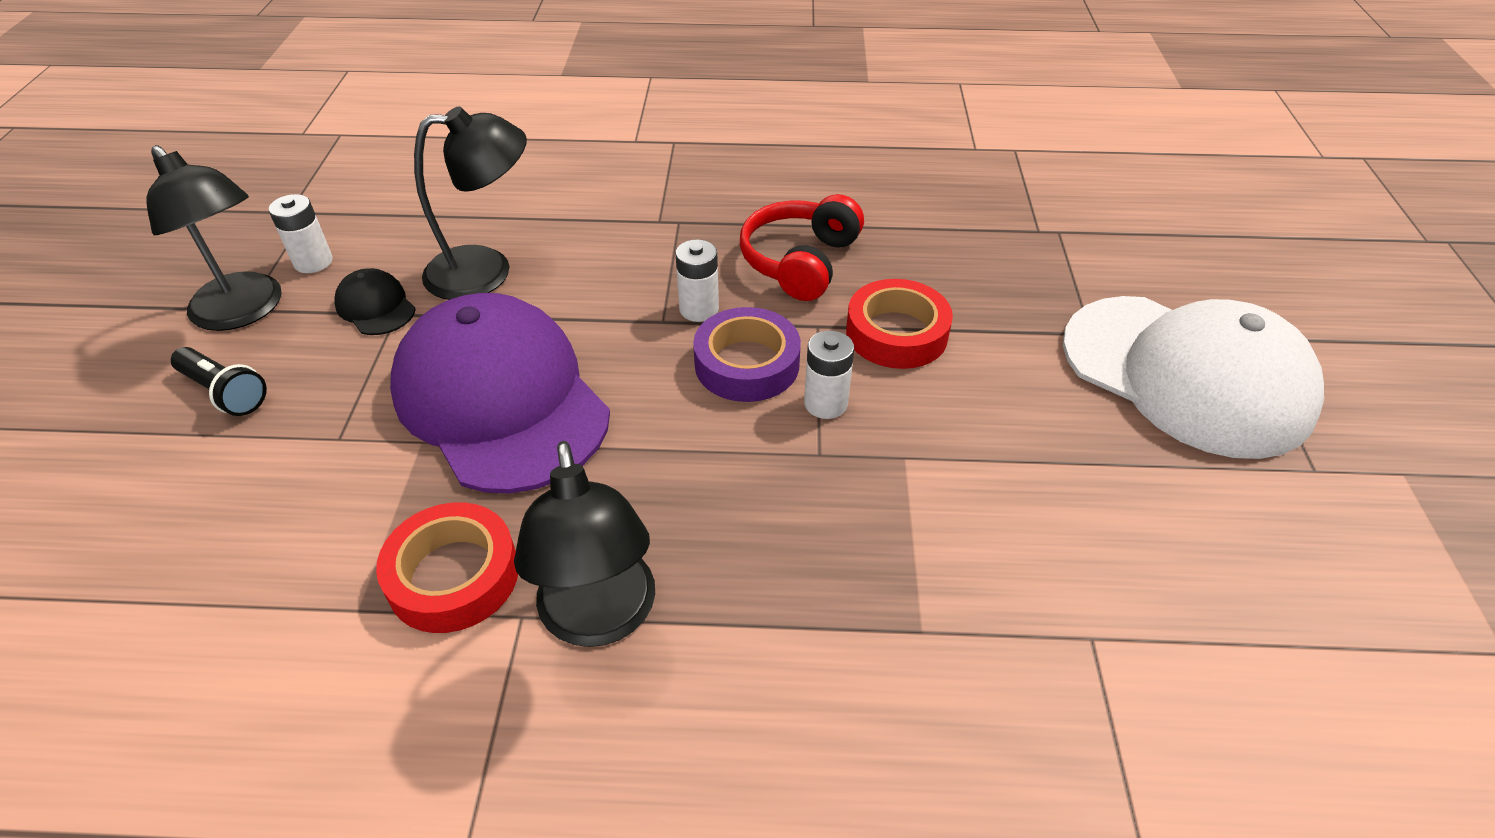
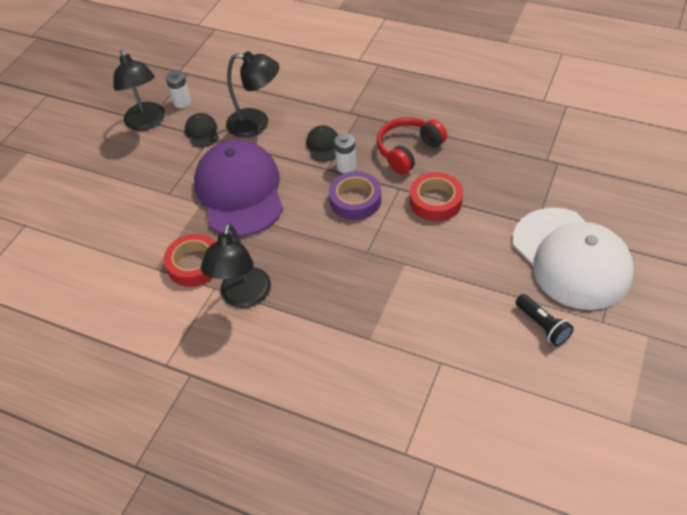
camera: 25 degrees right, 5 degrees up
black flashlight [171,347,267,416] -> black flashlight moved to [515,294,574,346]
white battery [804,330,854,419] -> none
none -> black cap [306,125,338,162]

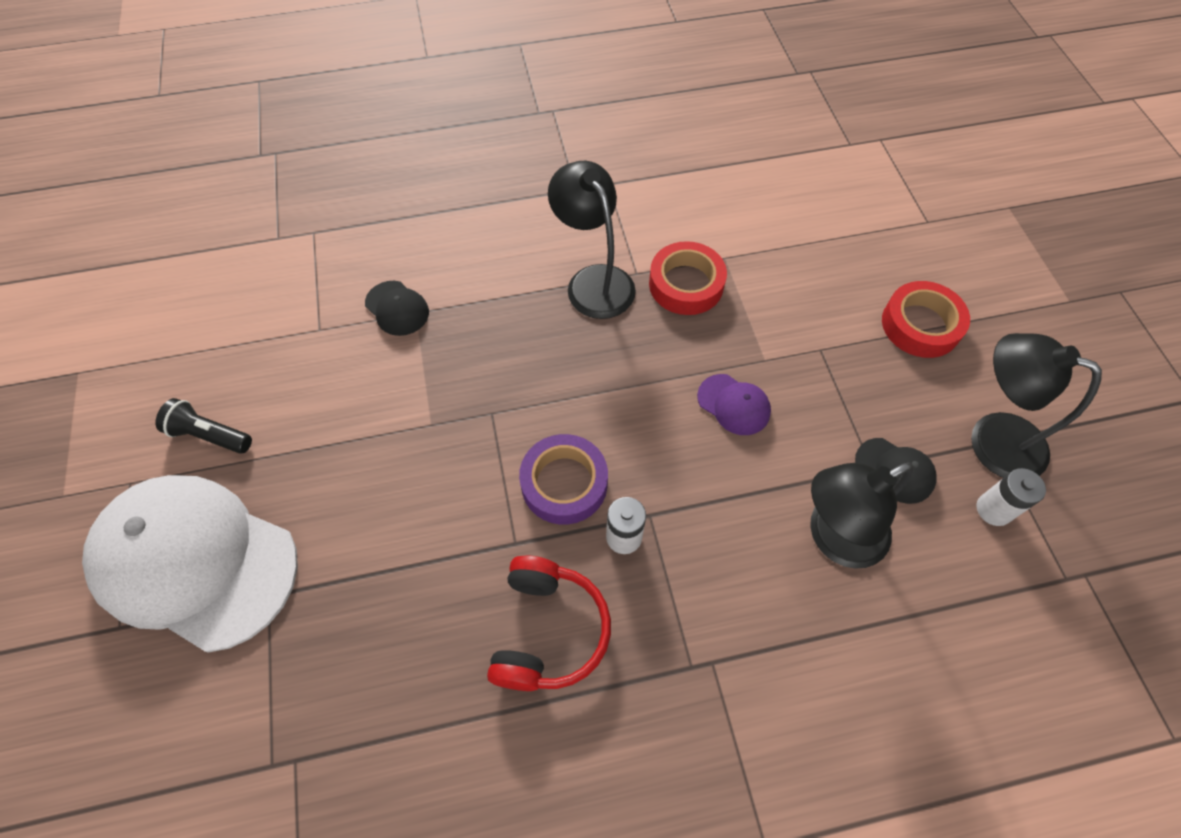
camera: 140 degrees right, 10 degrees up
purple cap [194,140,283,237] -> purple cap [697,374,771,435], size x0.40
black cap [306,125,338,162] -> black cap moved to [365,281,429,336]
red tape [410,172,463,221] -> red tape moved to [882,281,970,358]

